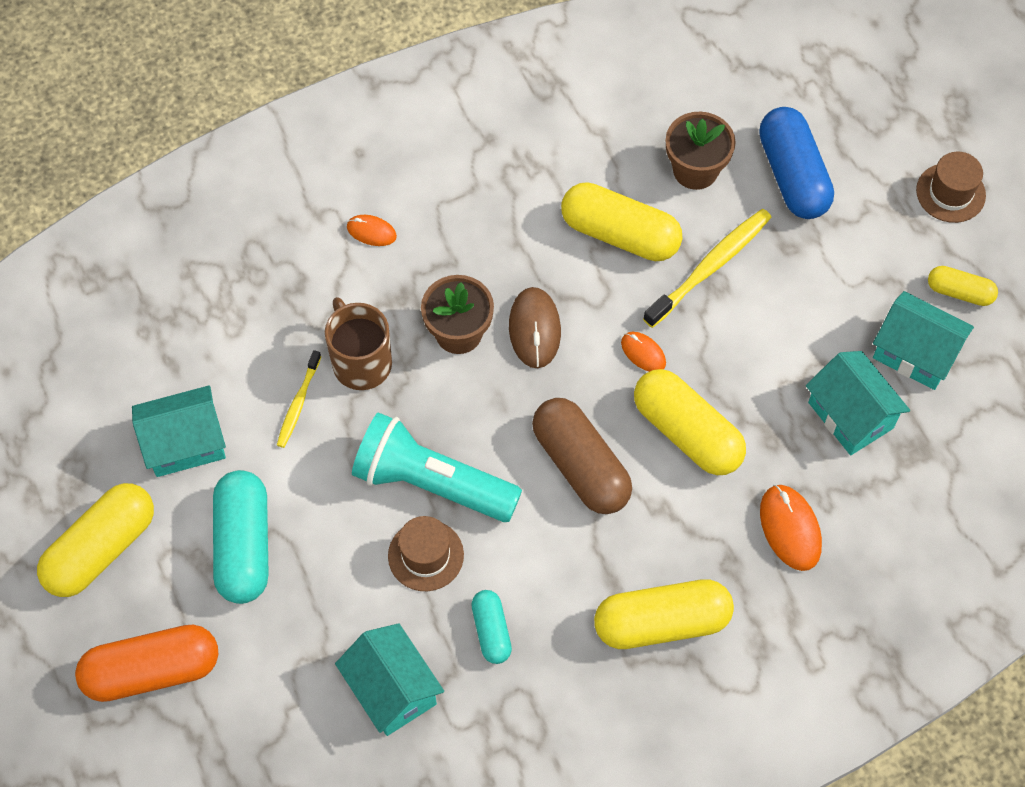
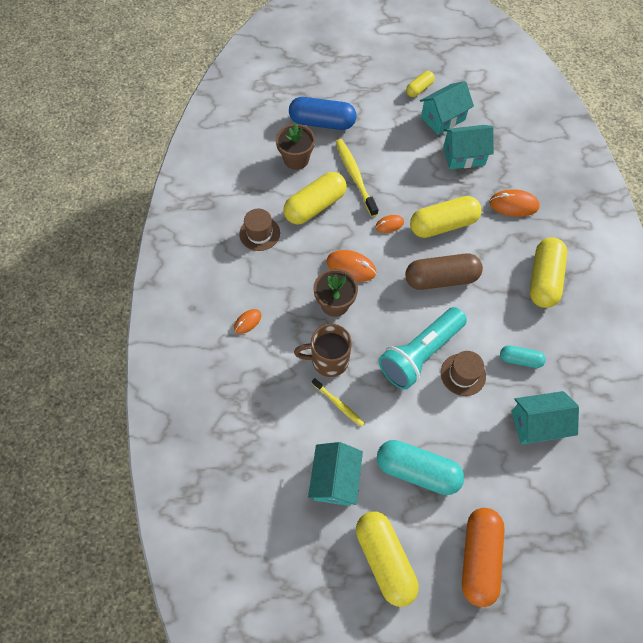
camera: 65 degrees left, 0 degrees up
brown mouse [509,287,561,368] -> orange mouse [326,250,376,282]
brown hat [916,152,986,223] -> brown hat moved to [239,209,280,251]

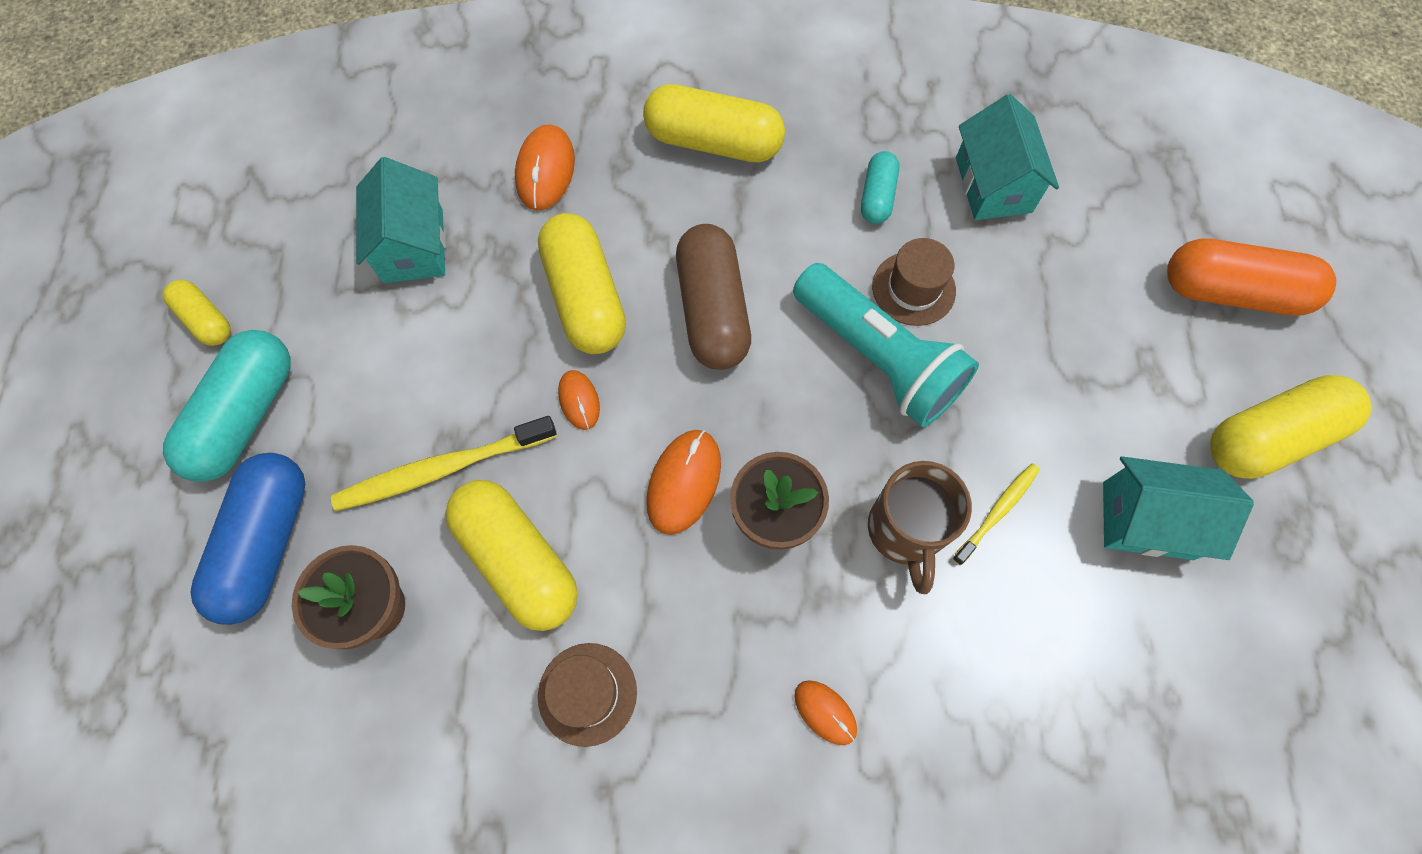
camera: 90 degrees left, 5 degrees up
turquoise capsule [377,440,464,495] -> turquoise capsule moved to [163,330,291,482]
turquoise house [420,81,474,135] -> none

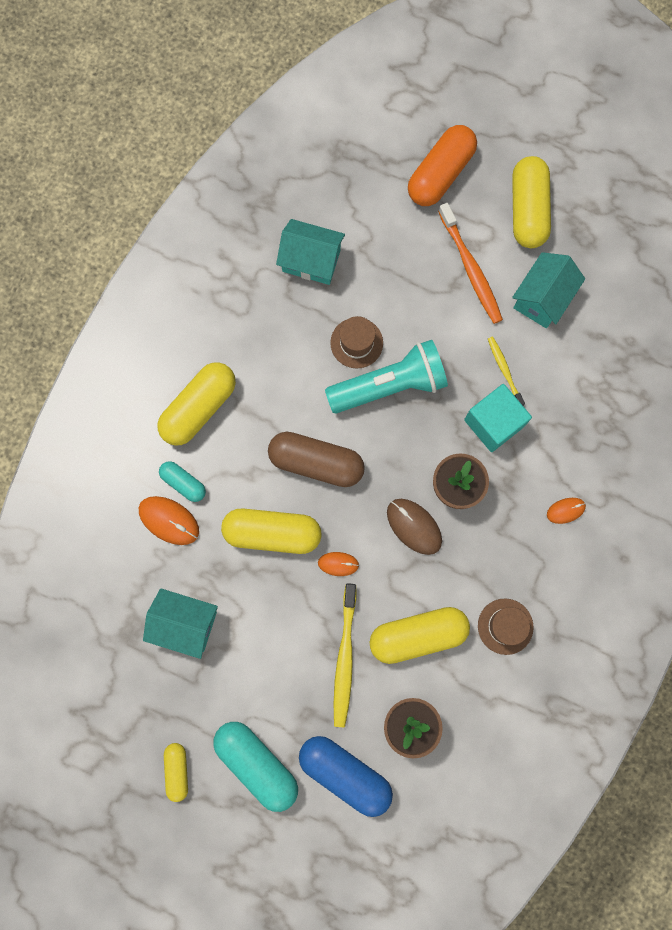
camera: 65 degrees left, 10 degrees up
yellow capsule [163,280,231,346] -> yellow capsule turned 75 degrees counterclockwise [164,743,188,802]
orange mouse [646,430,721,535] -> brown mouse [387,499,442,555]
turquoise capsule [861,151,899,224] -> turquoise capsule moved to [159,461,206,502]
brown mug [868,461,972,594] -> turquoise cube [464,384,532,452]
none -> orange toothbrush [438,203,503,324]

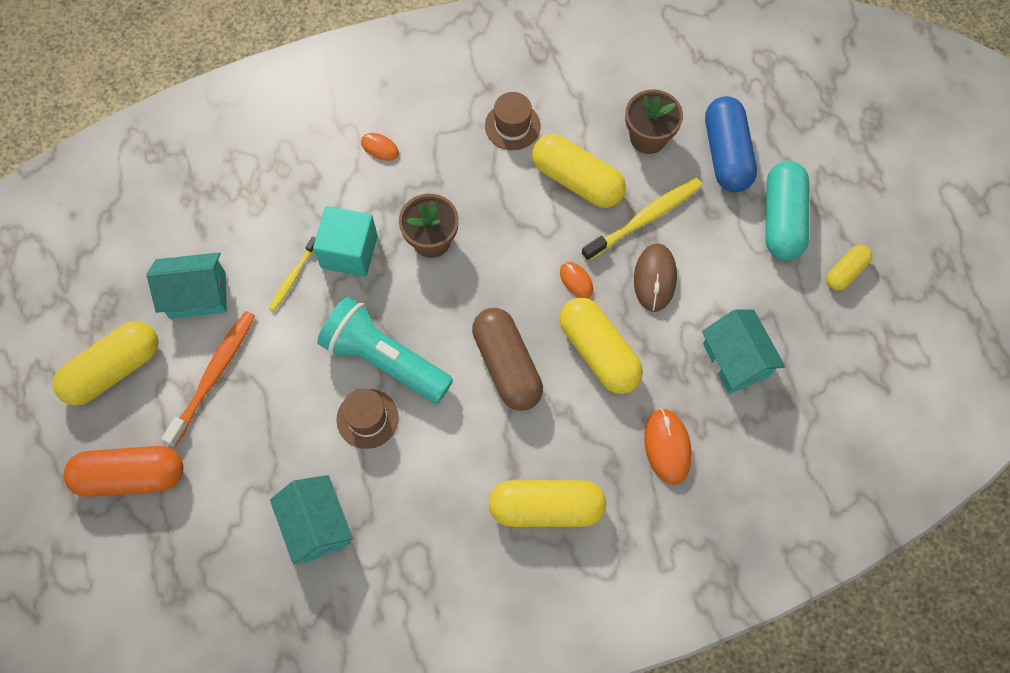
camera: 130 degrees left, 10 degrees down
turquoise capsule [159,461,206,502] -> none
brown mouse [387,499,442,555] -> brown mouse moved to [634,243,677,312]

